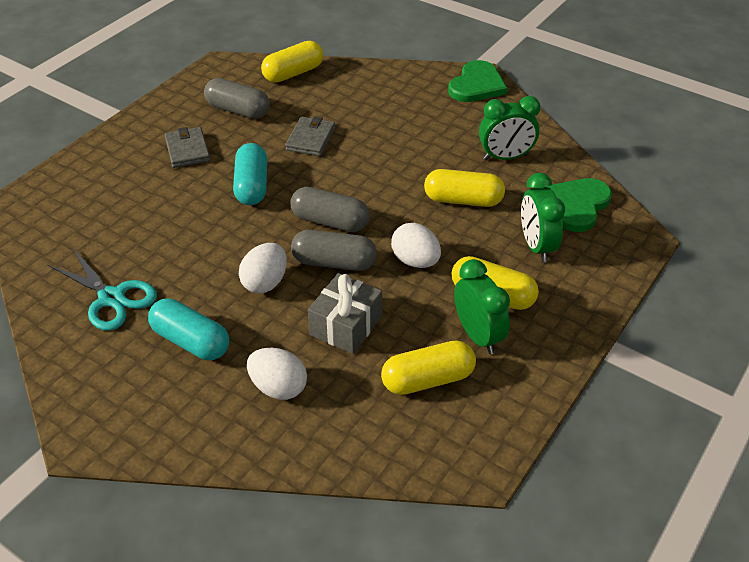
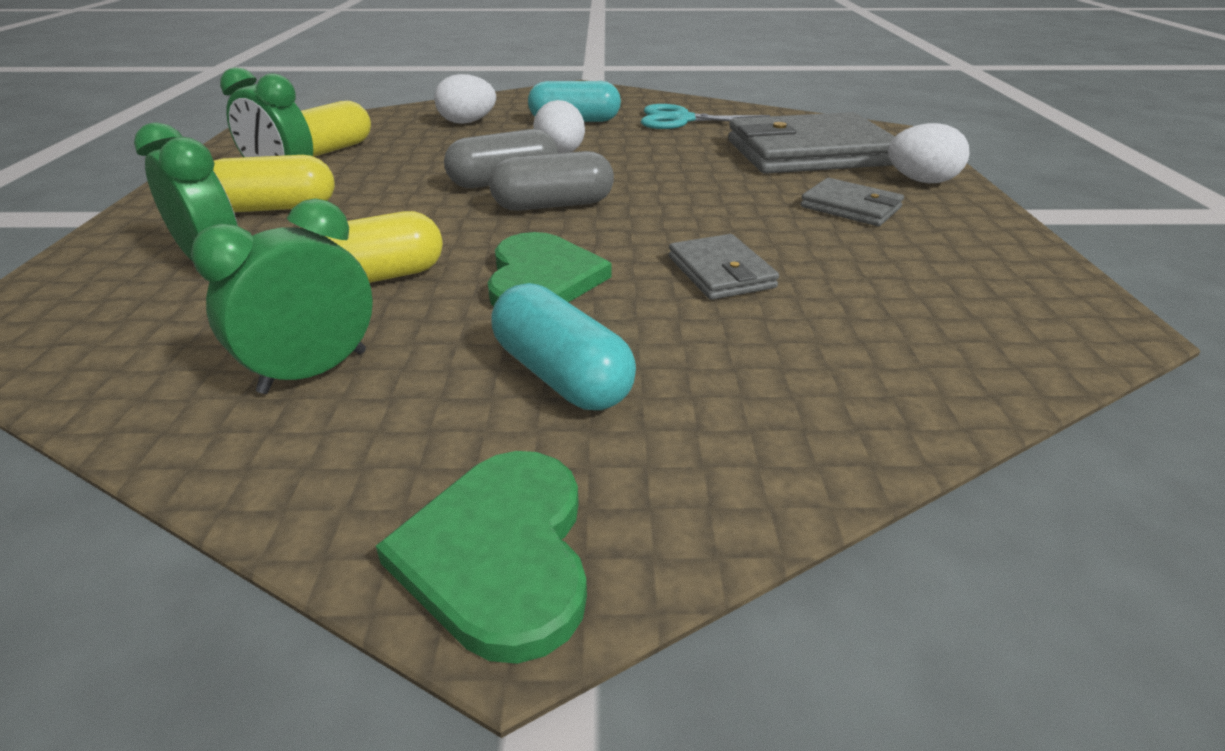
camera: 145 degrees right, 10 degrees down
grey capsule [204,78,270,119] -> none
turquoise capsule [233,143,267,205] -> turquoise capsule moved to [491,283,636,410]
yellow capsule [261,41,323,83] -> none
grey gift [308,273,382,354] -> none
white egg [391,223,441,268] -> white egg moved to [888,123,970,183]
green heart [547,178,612,232] -> green heart moved to [487,232,612,306]
none -> grey wallet [728,112,895,174]

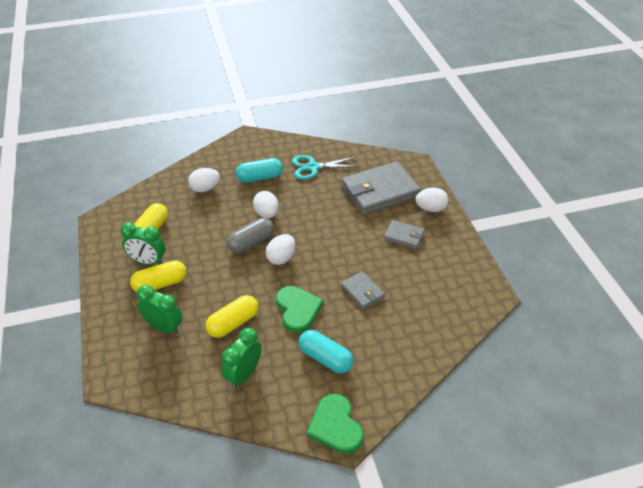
camera: 15 degrees left, 10 degrees up
grey capsule [489,151,614,211] -> white egg [266,234,295,265]

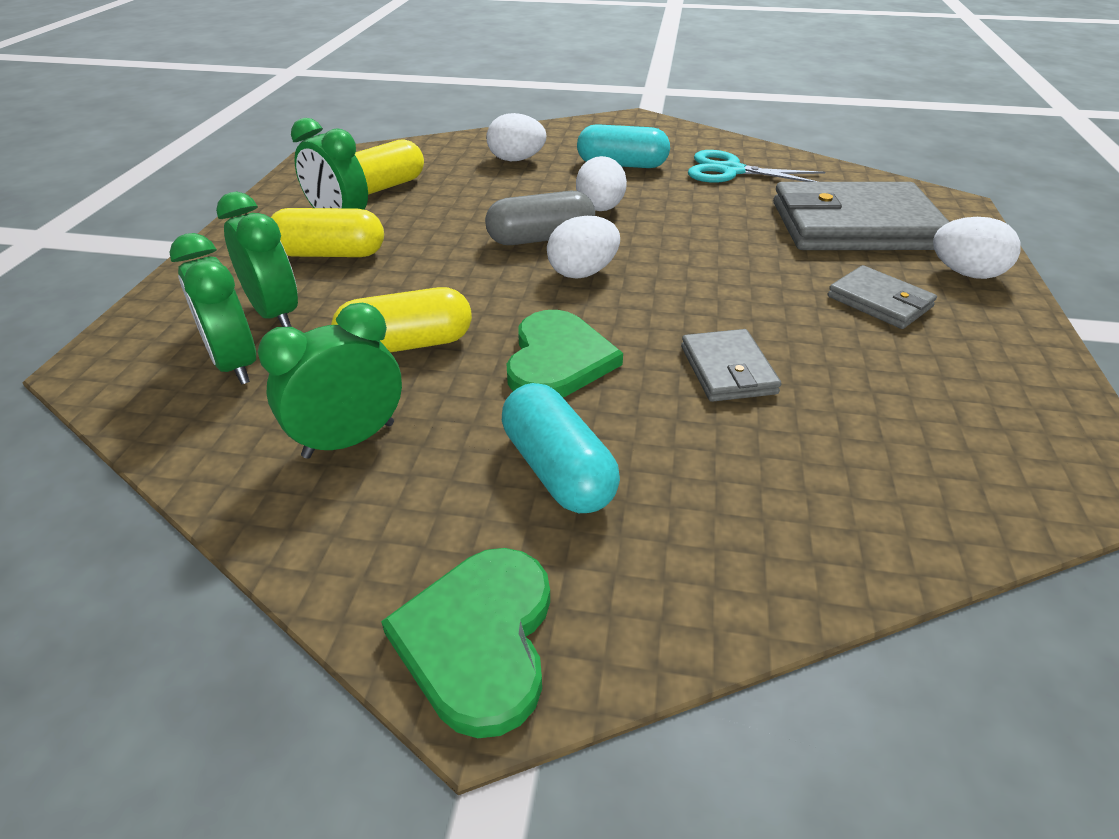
camera: 25 degrees right, 5 degrees down
none -> green clock [169,233,256,385]

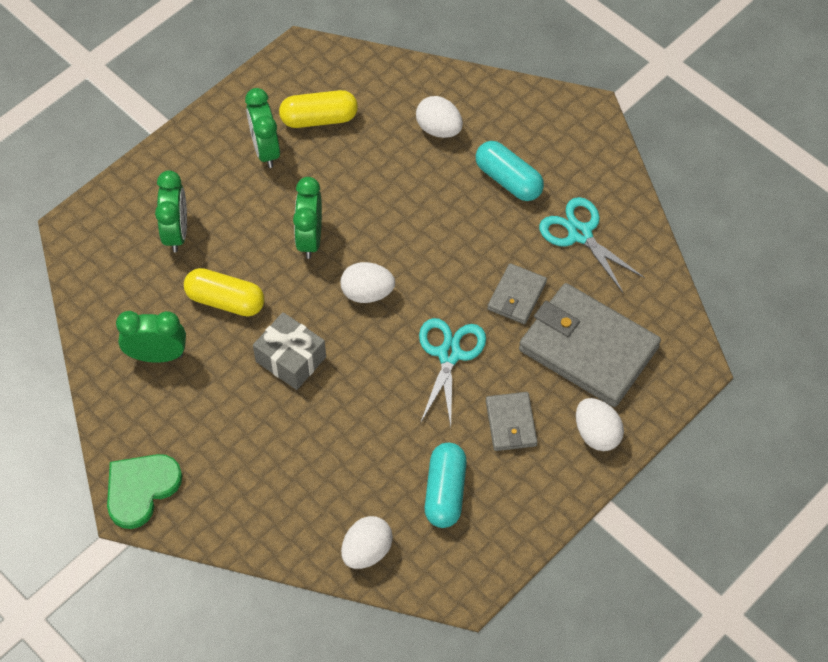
camera: 35 degrees right, 20 degrees up
green clock [169,233,256,385] -> green clock moved to [293,177,322,259]
yellow capsule [271,208,384,257] -> none
grey capsule [485,191,595,245] -> none
turquoise capsule [502,383,620,513] -> turquoise capsule moved to [425,443,467,528]
green heart [507,310,623,397] -> grey gift [253,312,326,390]
white egg [576,156,627,211] -> white egg moved to [341,516,393,569]
grey wallet [681,329,781,402] -> grey wallet moved to [487,263,547,324]
none -> turquoise scissors [419,318,486,427]

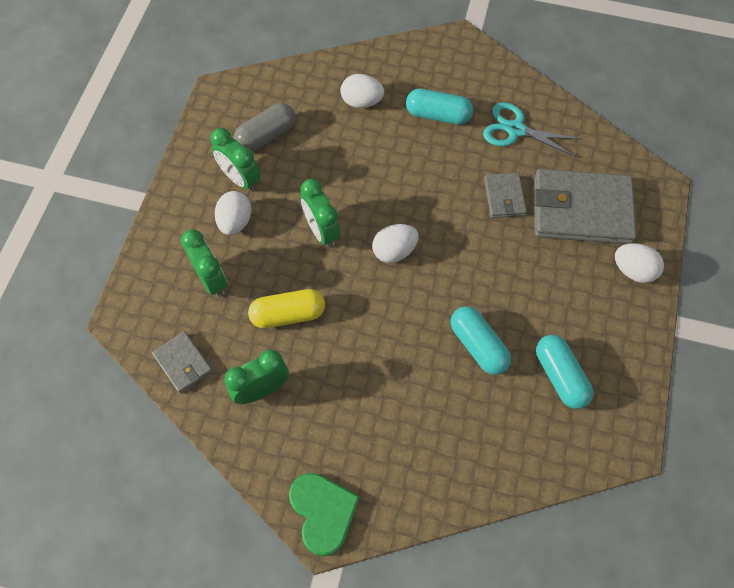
camera: 30 degrees left, 5 degrees up
green heart [107,454,182,529] -> green heart turned 150 degrees clockwise [289,473,360,556]
grey gift [253,312,326,390] -> none
yellow capsule [279,90,358,128] -> grey capsule [234,103,295,152]
white egg [341,516,393,569] -> white egg moved to [215,191,251,235]
turquoise scissors [419,318,486,427] -> none
grey wallet [486,392,538,451] -> grey wallet moved to [152,331,213,394]
none -> turquoise capsule [451,306,511,375]

